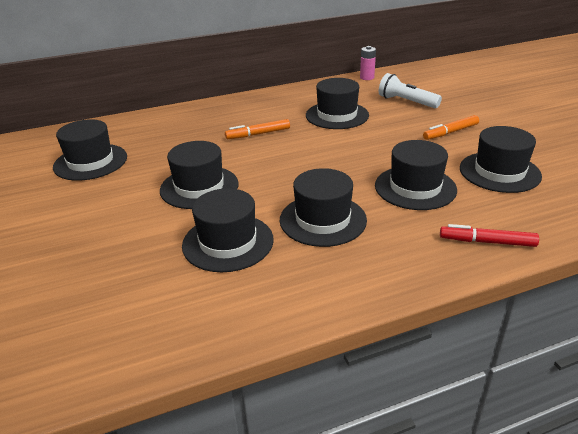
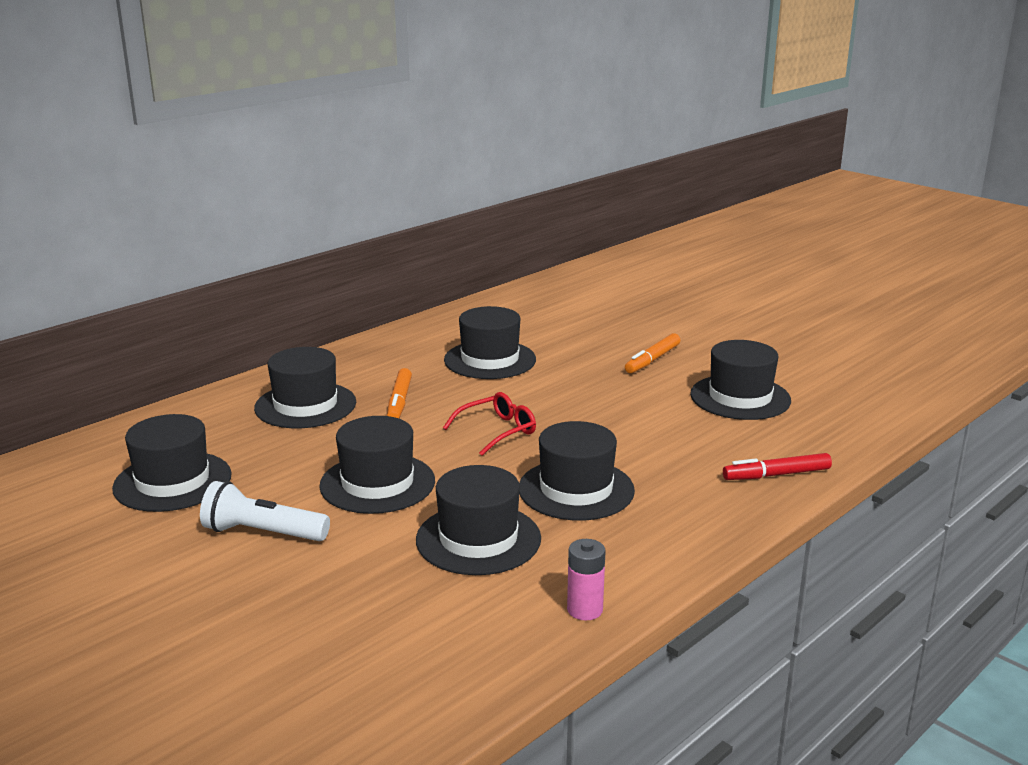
camera: 25 degrees left, 10 degrees down
orange marker [225,119,290,139] -> orange marker turned 45 degrees counterclockwise [387,368,412,418]
pink battery [360,46,376,80] -> pink battery moved to [567,539,606,620]
black hat [375,140,457,210] -> black hat moved to [254,347,356,428]
white flashlight [379,73,442,108] -> white flashlight moved to [200,481,330,541]
none -> red glasses [443,392,536,456]

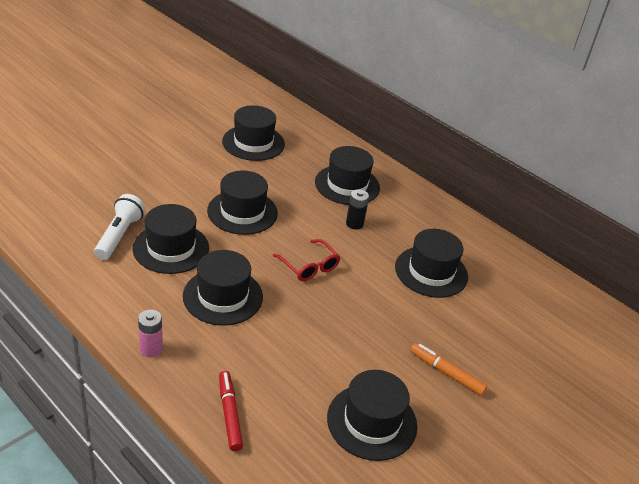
camera: 85 degrees right, 15 degrees up
white flashlight [200,481,330,541] -> white flashlight moved to [94,194,145,260]
orange marker [387,368,412,418] -> black battery [346,189,369,230]
pink battery [567,539,606,620] -> pink battery moved to [138,310,163,358]

